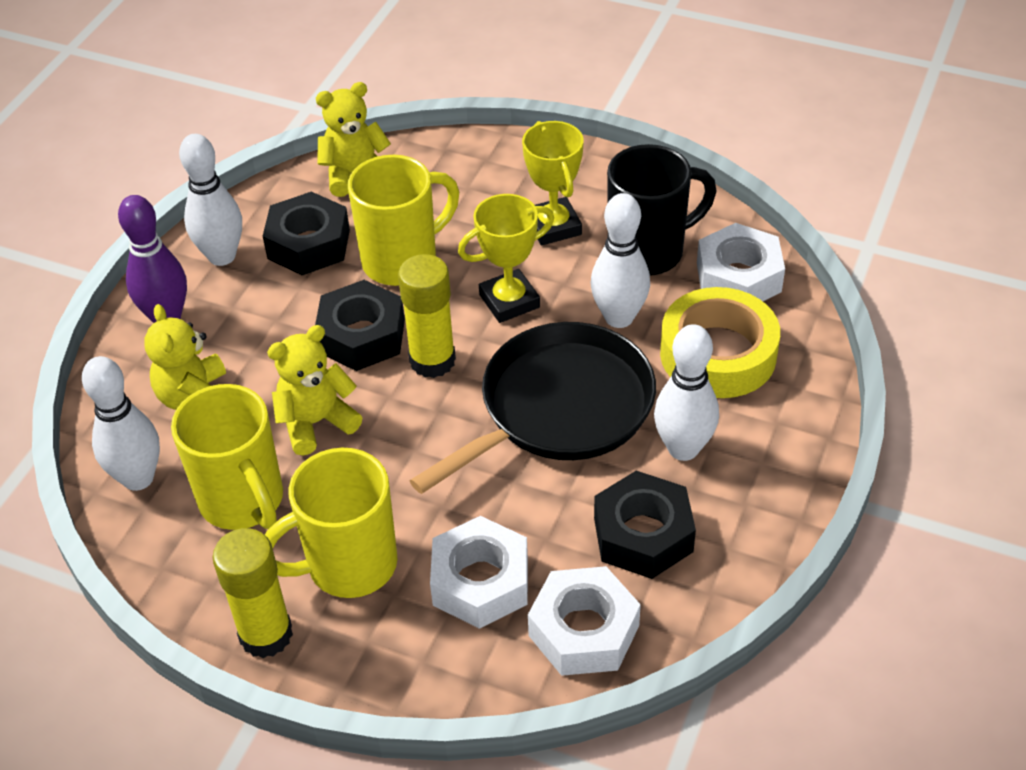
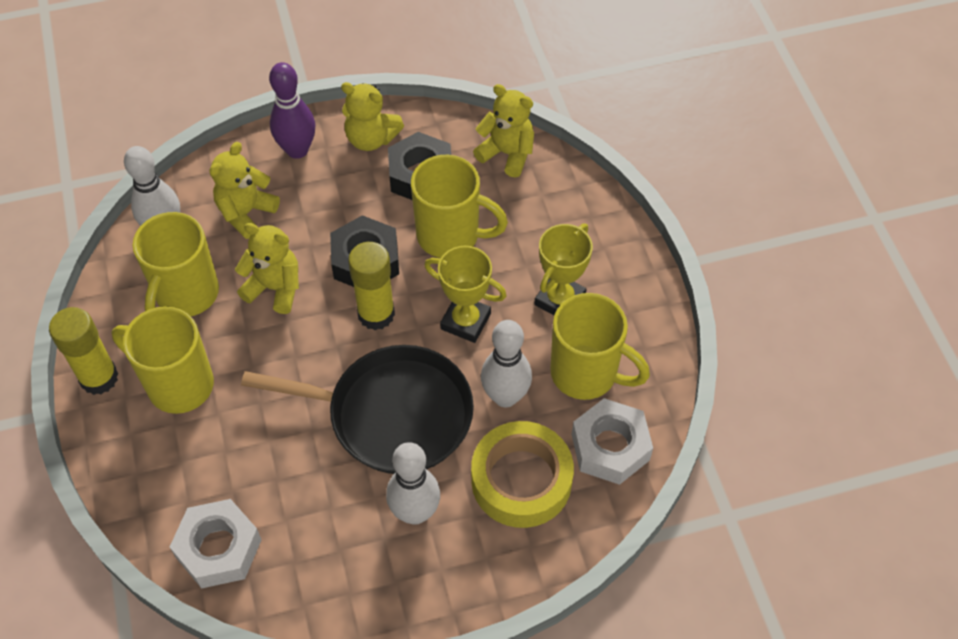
camera: 50 degrees right, 10 degrees up
white bowling pin [179,134,242,266] -> yellow teddy bear [341,82,404,151]
white nut [430,516,528,629] -> none
black nut [594,471,696,579] -> none
black mug [607,144,716,276] -> yellow mug [550,293,650,400]

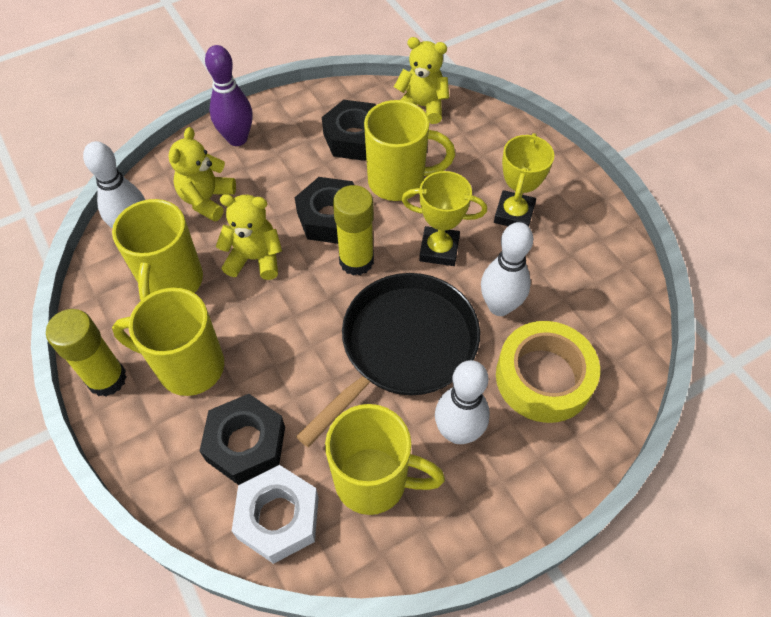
camera: 15 degrees left, 0 degrees up
black pan [241,345,474,474] -> black pan turned 45 degrees counterclockwise [296,273,480,447]
yellow teddy bear [341,82,404,151] -> none
yellow mug [550,293,650,400] -> yellow mug moved to [325,404,445,515]
white nut [572,398,653,485] -> none
none -> black nut [200,394,285,485]

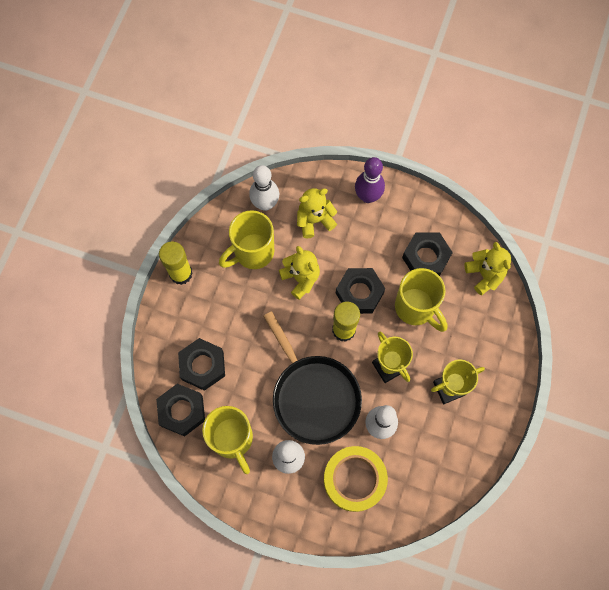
camera: 50 degrees right, 15 degrees up
yellow mug [112,288,224,396] -> none
white nut [232,465,319,564] -> black nut [156,384,205,436]
black pan [296,273,480,447] -> black pan turned 60 degrees clockwise [263,311,362,445]

